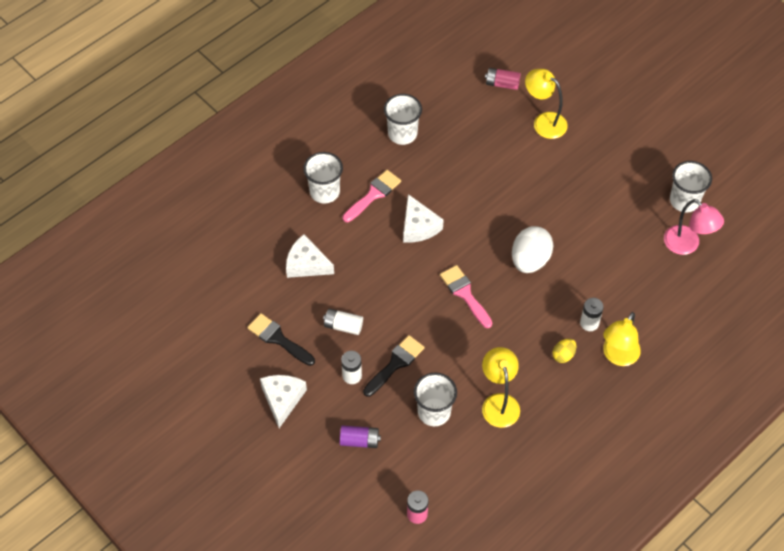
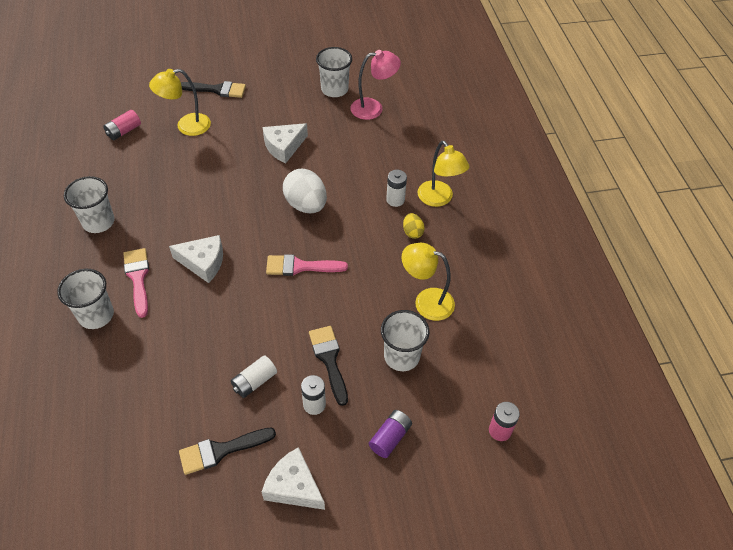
camera: 60 degrees left, 5 degrees down
white cheese [286,234,334,278] -> white cheese moved to [263,123,308,164]
none -> black brush [181,81,246,98]

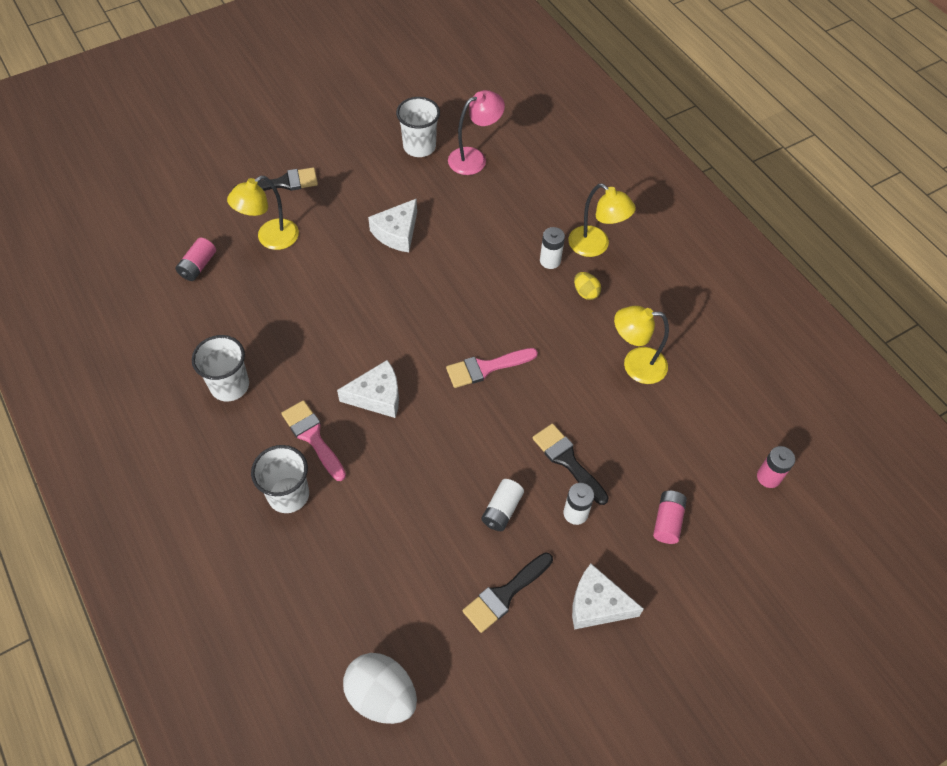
camera: 20 degrees left, 5 degrees up
white egg [283,169,327,213] -> white egg moved to [343,653,417,724]
purple battery [369,410,412,458] -> pink battery [653,491,687,544]
white cup [381,310,430,371] -> none

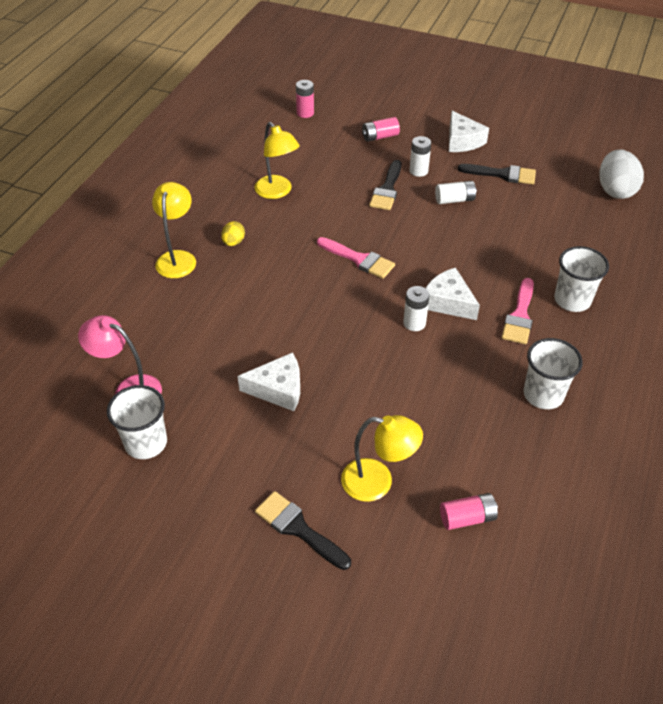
camera: 125 degrees left, 10 degrees down
white battery [540,227,565,269] -> white battery moved to [403,286,430,331]

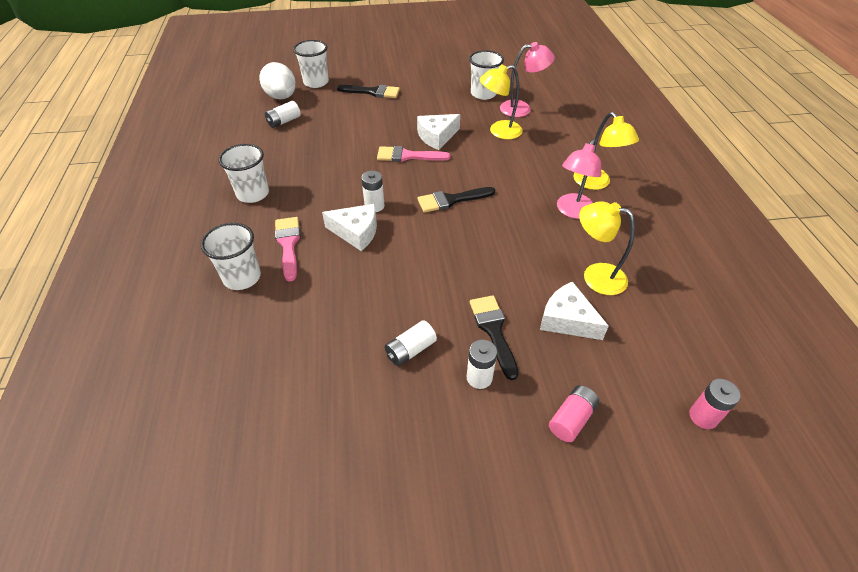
camera: 150 degrees right, 0 degrees up
yellow egg [221,221,245,246] -> pink lamp [557,139,601,219]
pink brush [317,237,395,279] -> pink brush moved to [377,146,450,162]
yellow lamp [341,415,423,502] -> yellow lamp moved to [479,64,523,139]
pink battery [440,493,498,530] -> white battery [265,101,301,128]
white cheese [449,111,489,152] -> white cheese moved to [540,281,609,340]
black brush [458,164,536,184] -> black brush moved to [417,187,495,213]
white egg [600,149,644,199] -> white egg moved to [260,62,296,99]
none -> white cup [293,40,329,88]

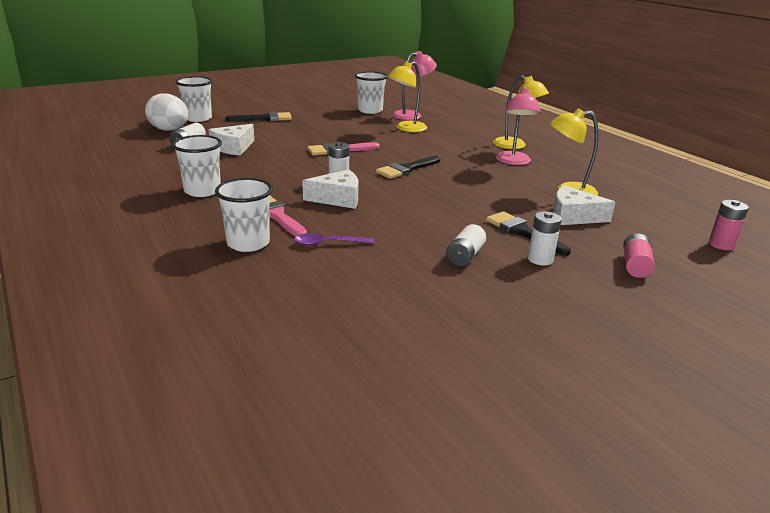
camera: 25 degrees left, 20 degrees down
white cheese [417,114,460,150] -> white cheese moved to [208,124,254,156]
none -> purple spoon [294,233,375,246]

